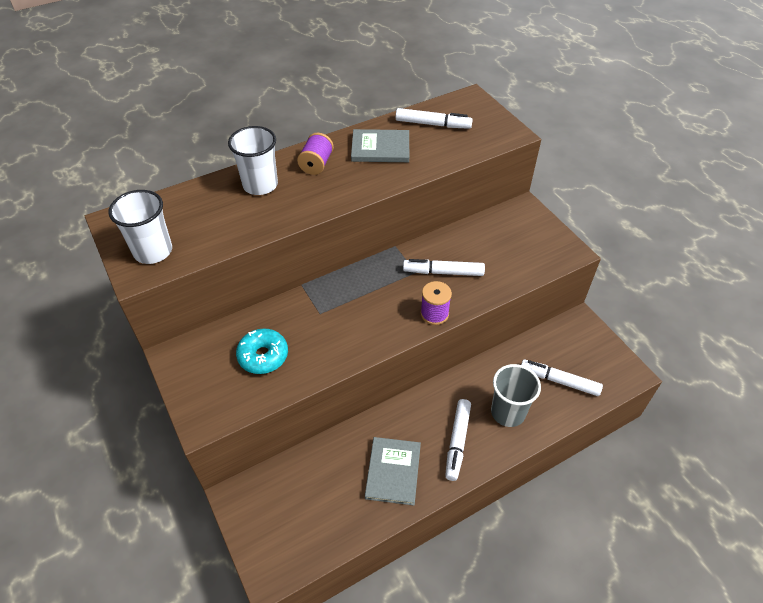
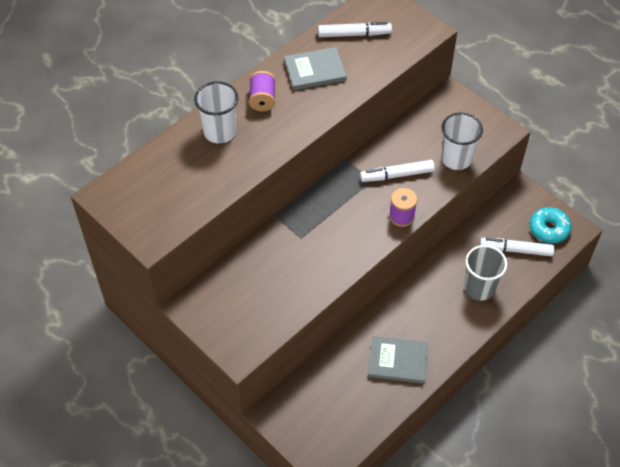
camera: 15 degrees left, 5 degrees up
white cup [108,190,172,264] -> white cup moved to [441,112,483,170]
turquoise donut [236,328,288,374] -> turquoise donut moved to [530,207,572,243]
grey book [365,437,421,505] -> grey book turned 75 degrees counterclockwise [368,336,428,384]
white marker [445,399,471,481] -> none

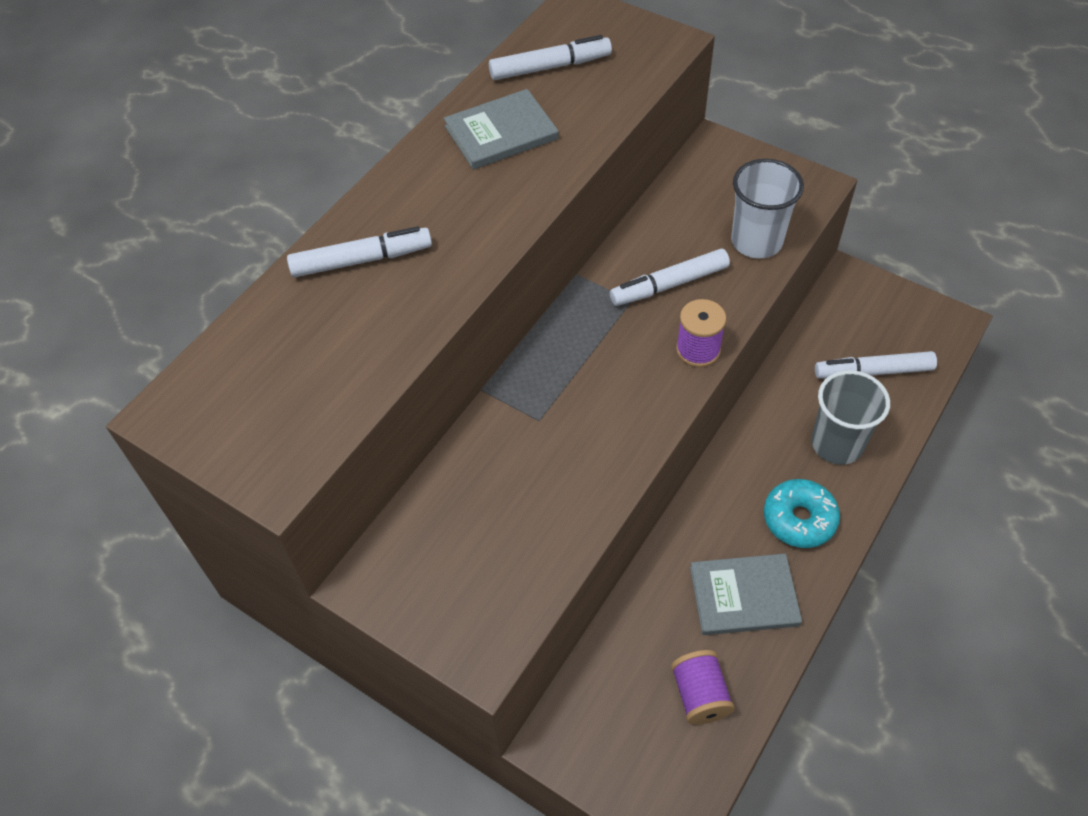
camera: 10 degrees left, 0 degrees up
white cup [194,81,238,143] -> white marker [287,226,432,277]
purple spool [249,71,276,111] -> purple spool moved to [671,650,735,725]
turquoise donut [530,207,572,243] -> turquoise donut moved to [764,479,840,548]

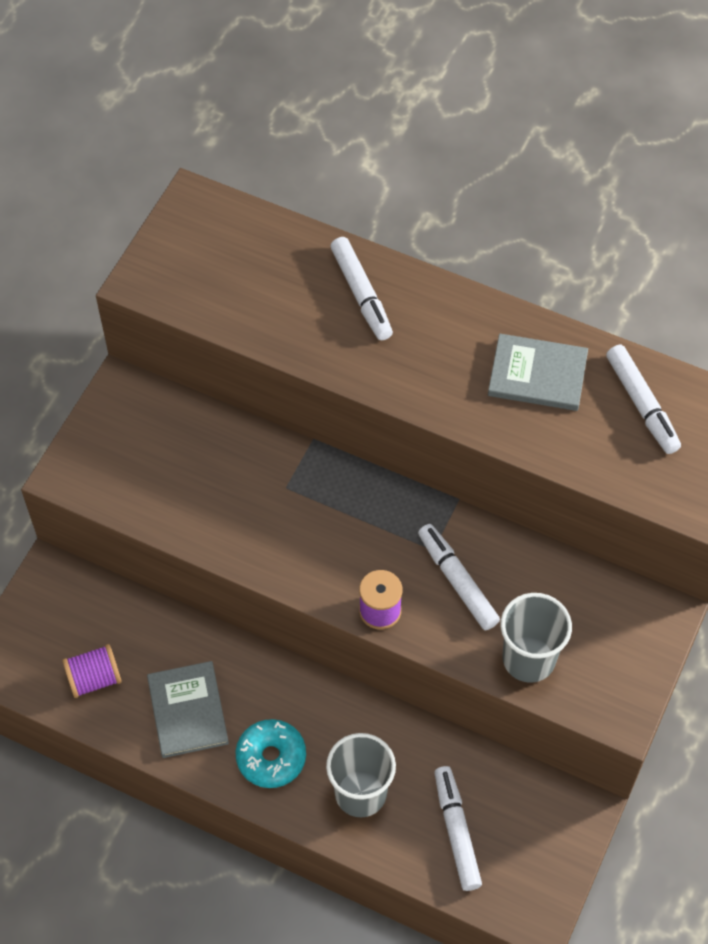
camera: 80 degrees right, 5 degrees up
grey book [444,89,559,170] -> grey book turned 45 degrees counterclockwise [488,334,588,411]
white cup [731,159,804,259] -> grey cup [501,593,572,683]

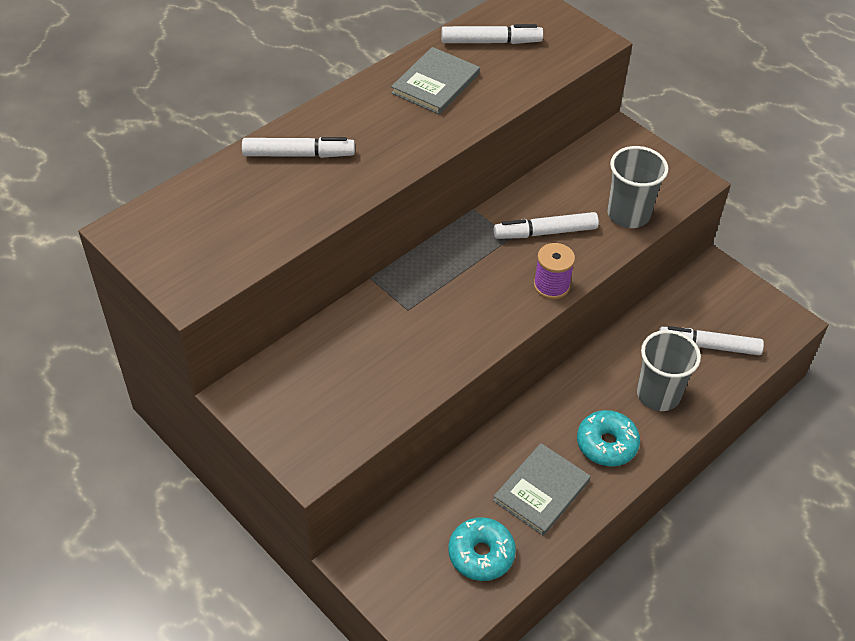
camera: 70 degrees left, 10 degrees down
purple spool [62,644,122,698] -> turquoise donut [448,517,516,581]
grey book [147,661,229,758] -> grey book turned 60 degrees counterclockwise [493,443,591,536]

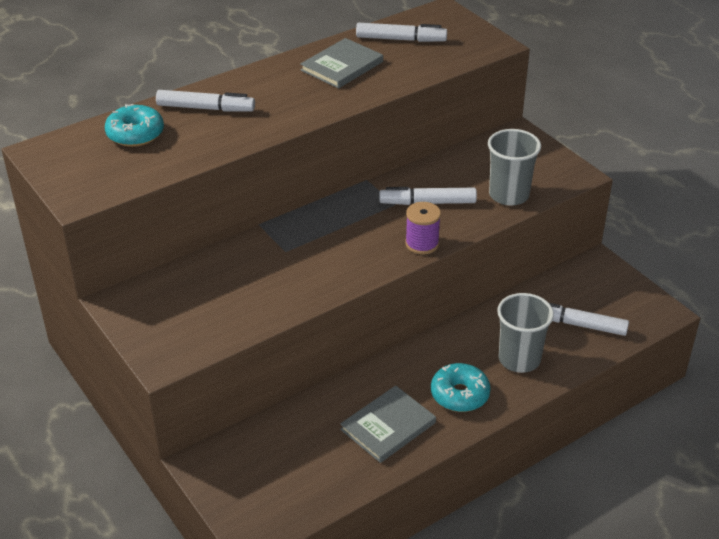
camera: 10 degrees right, 10 degrees down
turquoise donut [448,517,516,581] -> turquoise donut moved to [105,104,164,147]

